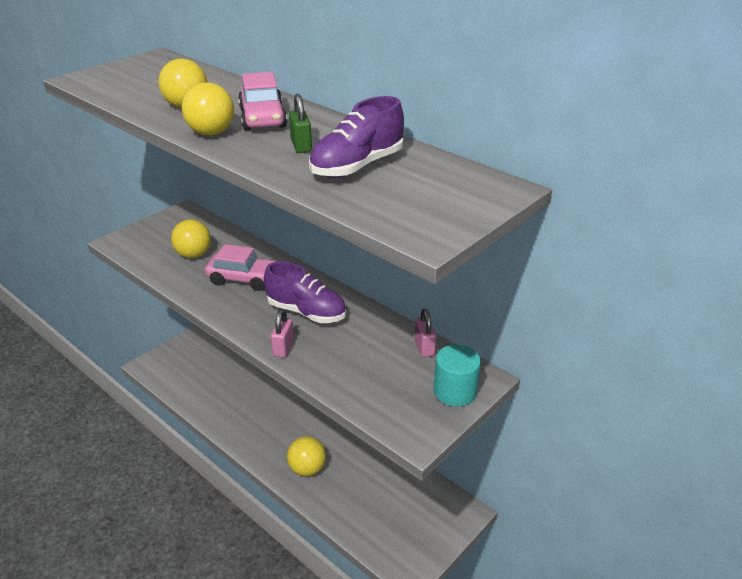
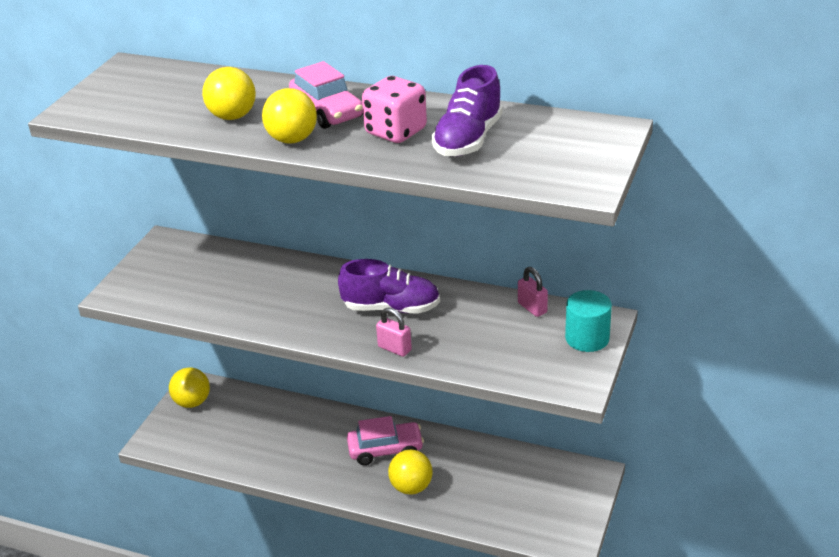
camera: 20 degrees left, 0 degrees up
yellow ball [171,219,211,258] -> yellow ball moved to [169,368,210,408]
pink car [205,244,277,291] -> pink car moved to [347,416,424,465]
pink padlock [271,309,294,358] -> pink padlock turned 45 degrees counterclockwise [376,307,412,357]
green padlock [289,94,312,153] -> pink dice [362,76,427,143]

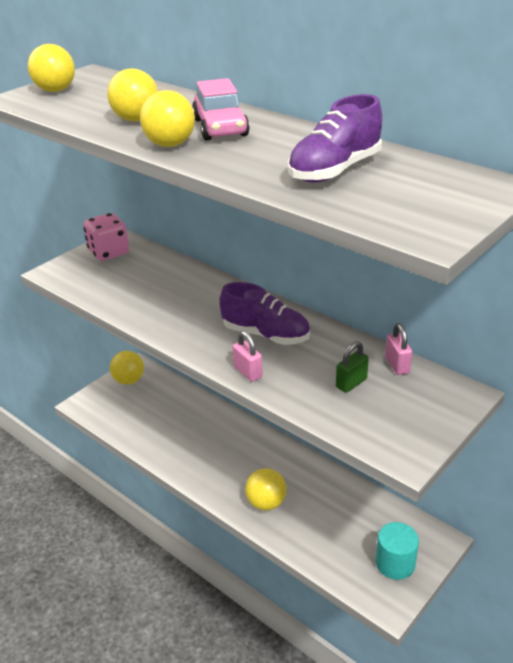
camera: 20 degrees right, 0 degrees up
pink car [347,416,424,465] -> none
pink dice [362,76,427,143] -> pink dice moved to [83,213,129,261]
turquoise cylinder [565,290,612,352] -> turquoise cylinder moved to [376,522,419,580]
none -> yellow ball [28,44,75,92]
none -> green padlock [336,341,369,393]

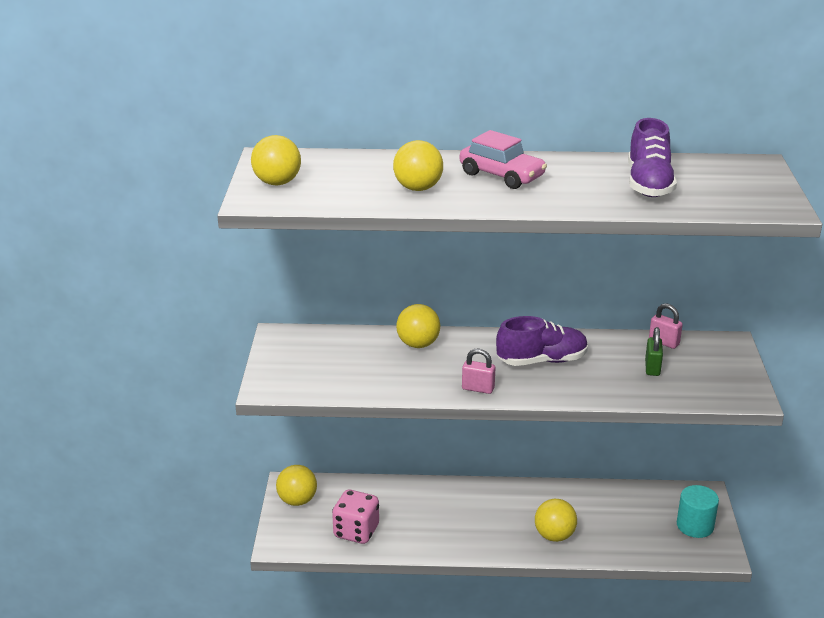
camera: 40 degrees left, 5 degrees down
pink dice [83,213,129,261] -> pink dice moved to [332,490,379,544]
yellow ball [140,90,195,147] -> yellow ball moved to [396,304,440,348]
pink padlock [233,331,263,382] -> pink padlock moved to [462,349,495,394]

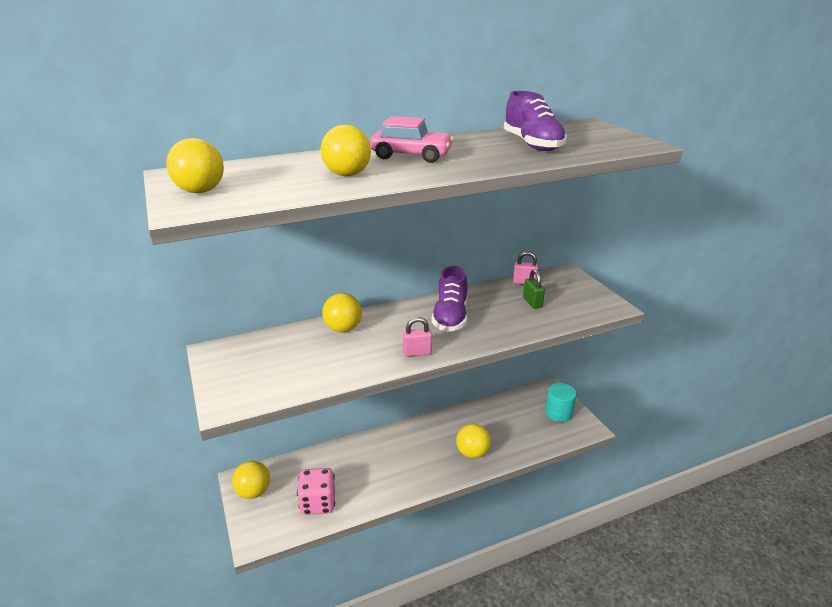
camera: 25 degrees left, 0 degrees up
purple shoe [496,316,588,366] -> purple shoe turned 135 degrees clockwise [431,266,468,332]

